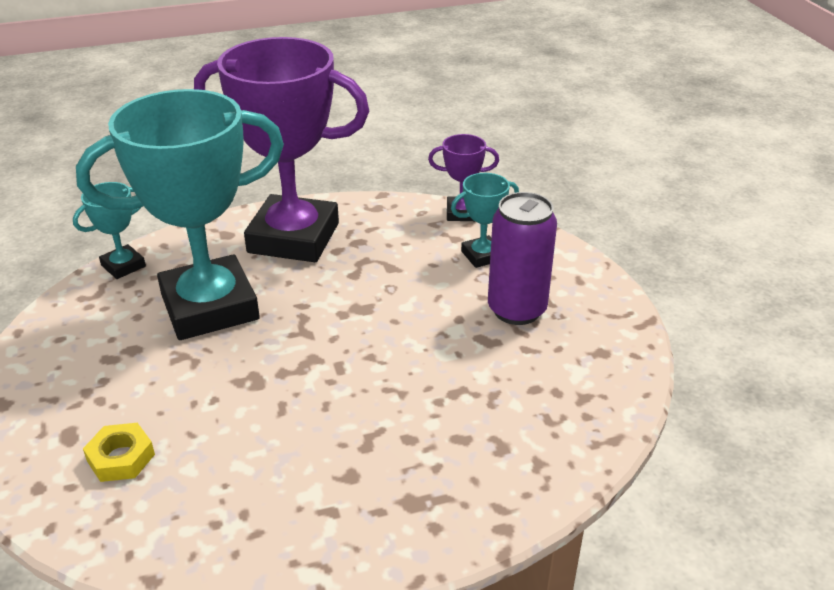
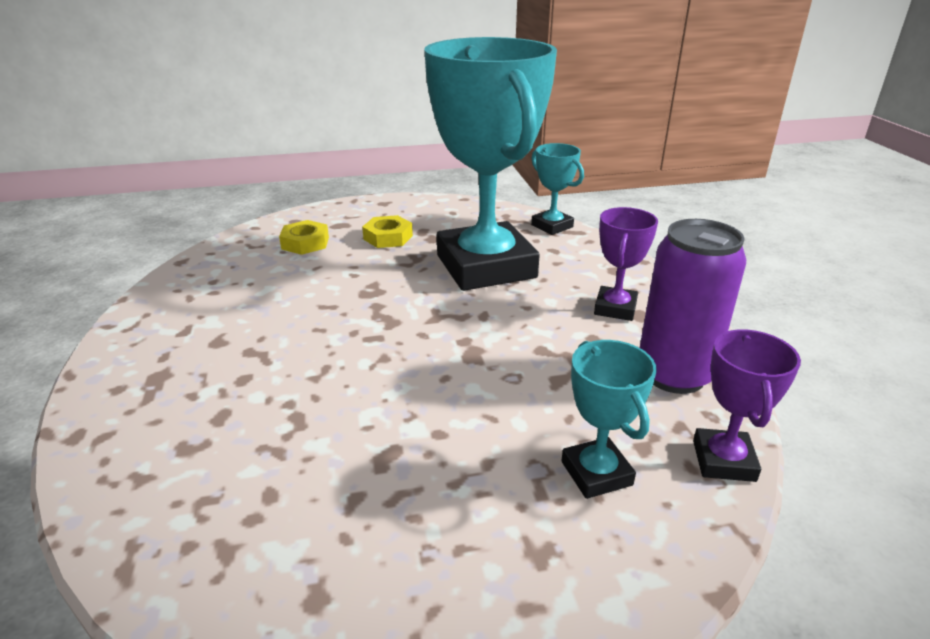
camera: 95 degrees right, 5 degrees down
purple trophy [194,37,369,262] -> purple trophy [594,207,658,321], size x0.43
purple can [488,192,557,325] -> purple can moved to [640,219,746,394]
none -> yellow nut [362,215,413,248]

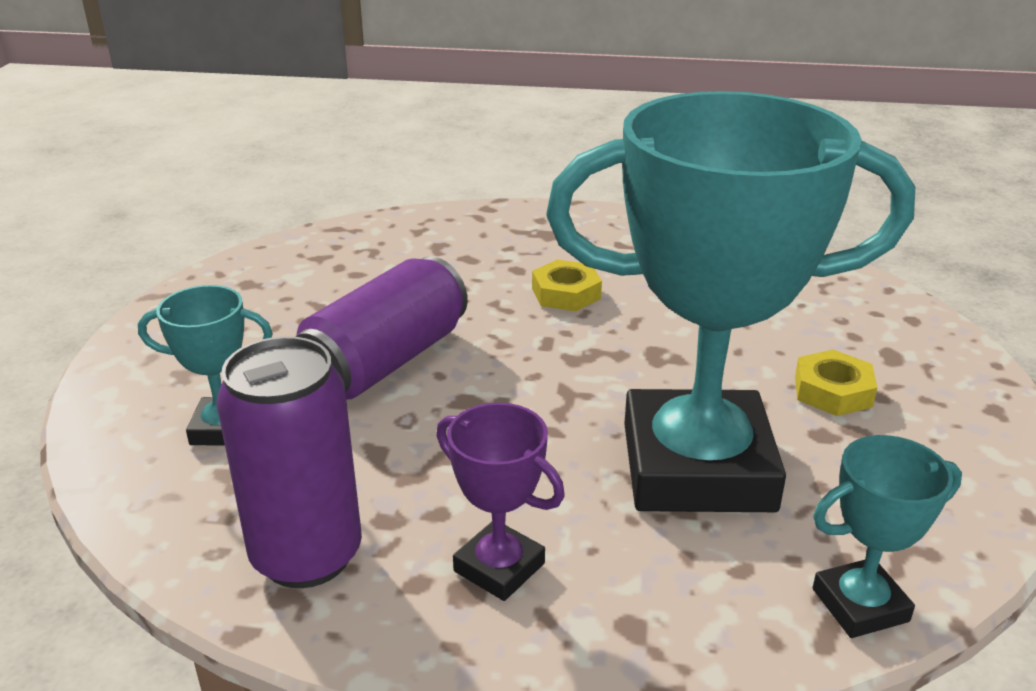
camera: 110 degrees right, 0 degrees up
yellow nut [279,220,329,255] -> yellow nut moved to [532,259,602,311]
purple trophy [693,329,801,482] -> none
none -> purple can [295,256,468,400]

